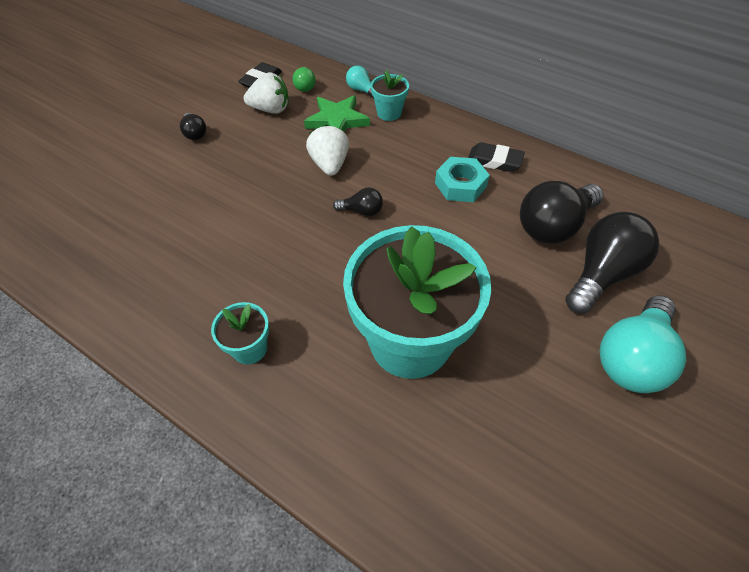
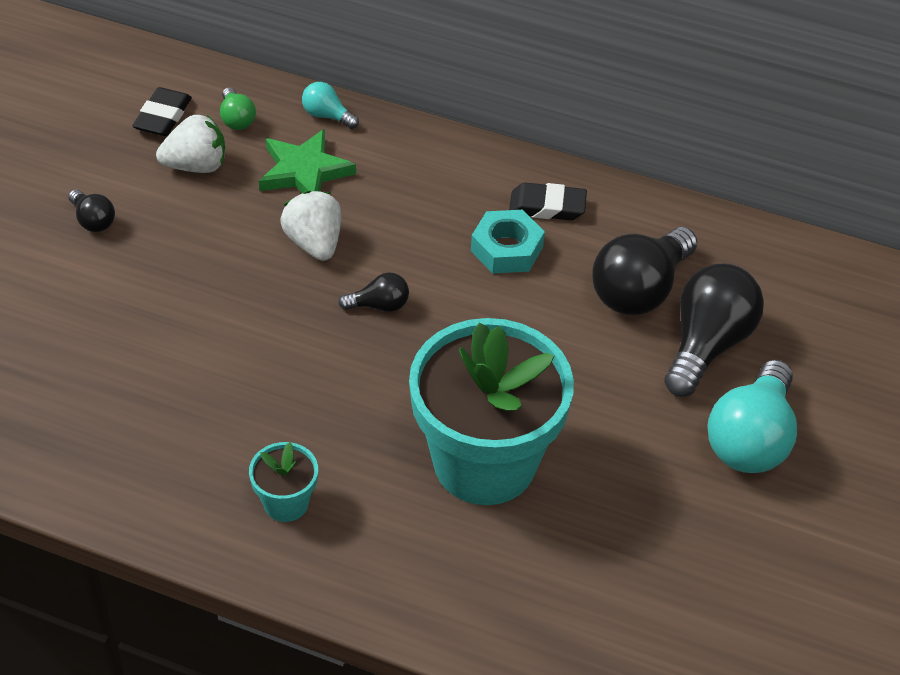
camera: 15 degrees left, 5 degrees down
turquoise flower pot [371,70,409,121] -> none

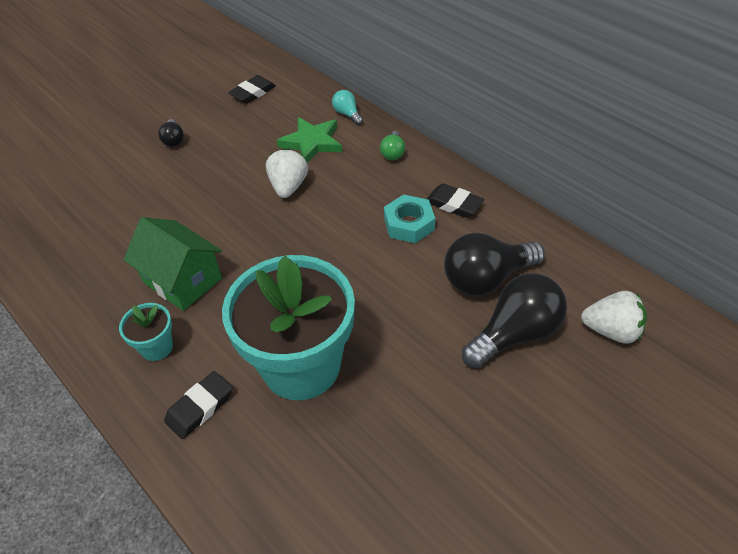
camera: 30 degrees right, 0 degrees up
white strawberry [156,115,225,173] -> white strawberry moved to [581,291,647,344]
green light bulb [220,87,256,130] -> green light bulb moved to [380,131,405,160]
black light bulb [338,272,409,312] -> none
turquoise light bulb [707,360,797,473] -> none
none -> green house [124,217,222,311]
none -> black eraser [164,371,233,439]

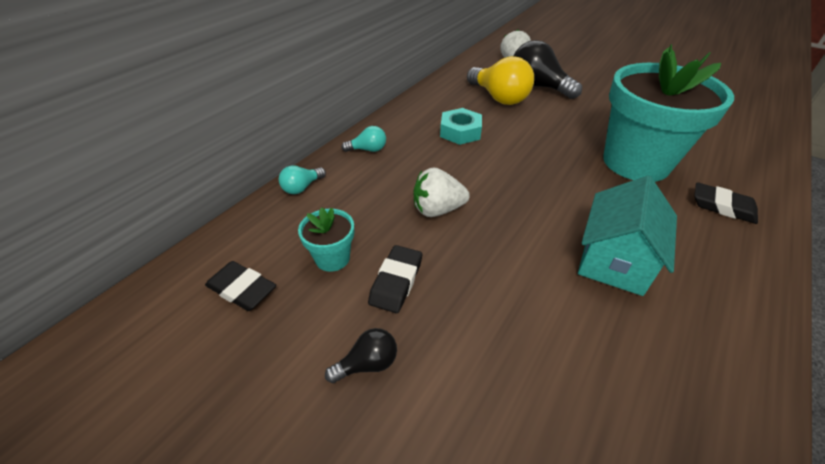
camera: 105 degrees left, 5 degrees down
turquoise flower pot [119,303,173,361] -> turquoise flower pot moved to [298,207,354,272]
green house [124,217,222,311] -> turquoise house [578,176,677,296]
green star [277,117,342,163] -> none
green light bulb [380,131,405,160] -> turquoise light bulb [341,126,386,152]
black eraser [427,184,484,218] -> black eraser moved to [368,245,422,313]
black light bulb [444,233,545,296] -> yellow light bulb [467,56,534,105]

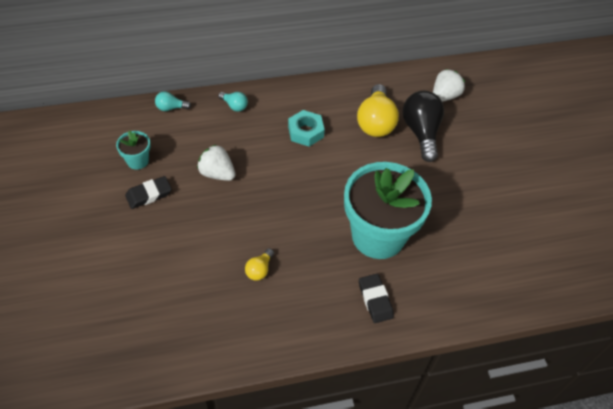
camera: 40 degrees right, 10 degrees up
black eraser [205,261,276,311] -> none
black light bulb [325,328,397,384] -> none
turquoise house [578,176,677,296] -> yellow light bulb [245,248,274,281]

